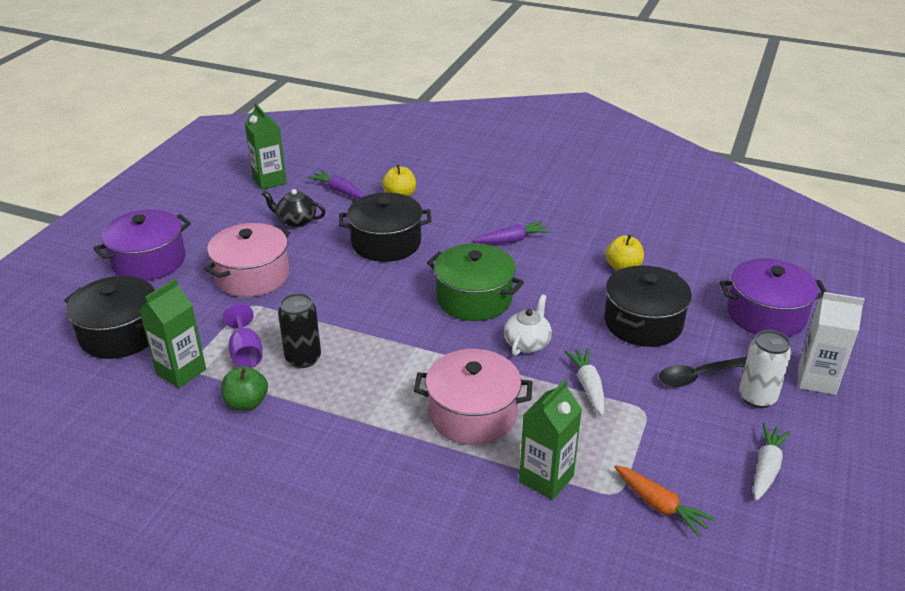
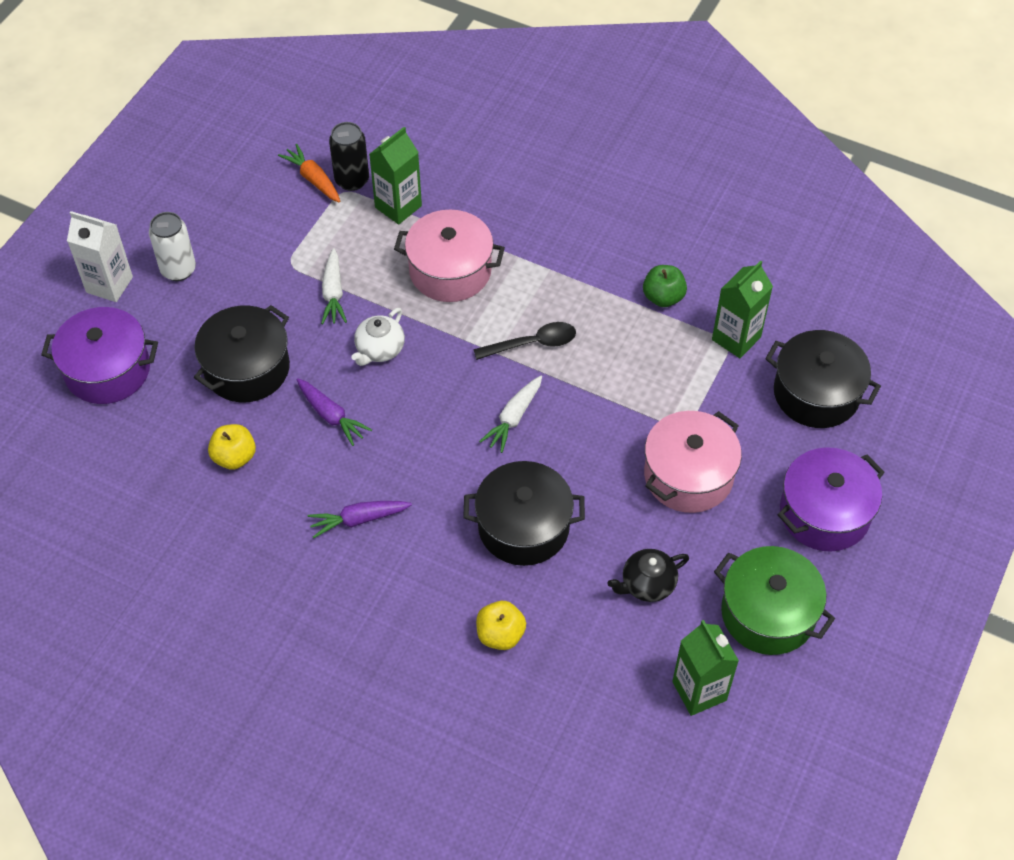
camera: 175 degrees left, 20 degrees up
purple goblet [223,303,263,368] -> none
black teapot [262,189,325,227] -> black teapot turned 135 degrees clockwise [607,549,689,602]
black can [278,293,321,368] -> black can moved to [329,122,369,191]
purple carrot [308,170,364,199] -> purple carrot moved to [297,378,372,446]
green pot [427,243,524,321] -> green pot moved to [714,546,835,655]
black spoon [659,357,747,387] -> black spoon moved to [473,322,576,360]
white carrot [753,423,791,501] -> white carrot moved to [479,376,542,453]

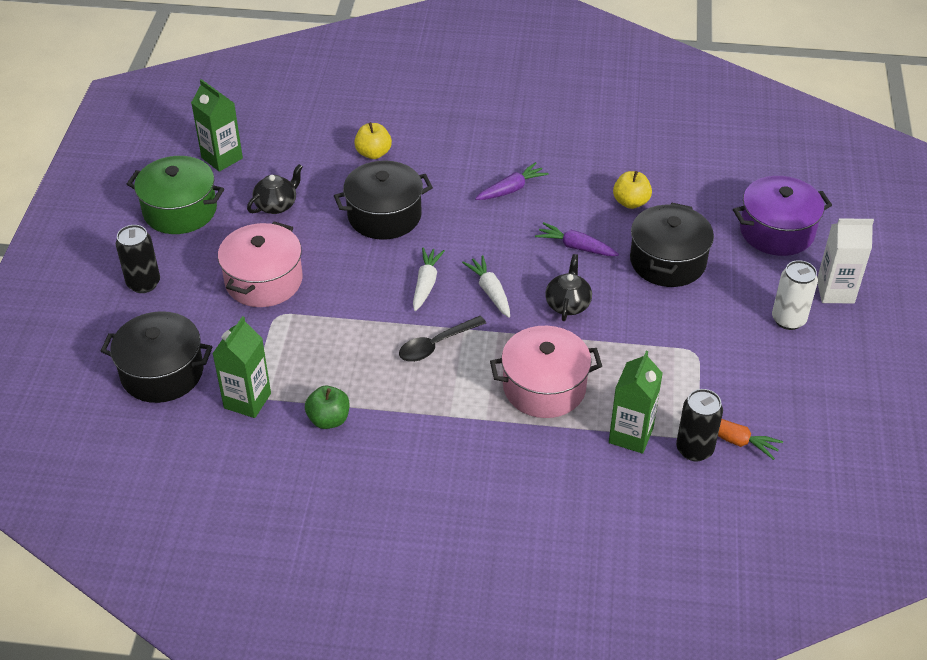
camera: 160 degrees right, 10 degrees down
white carrot [321,248,347,324] -> white carrot moved to [462,255,510,318]
white teapot [351,308,405,366] -> black teapot [545,254,592,321]
purple pot [778,447,885,552] -> black can [116,225,160,293]

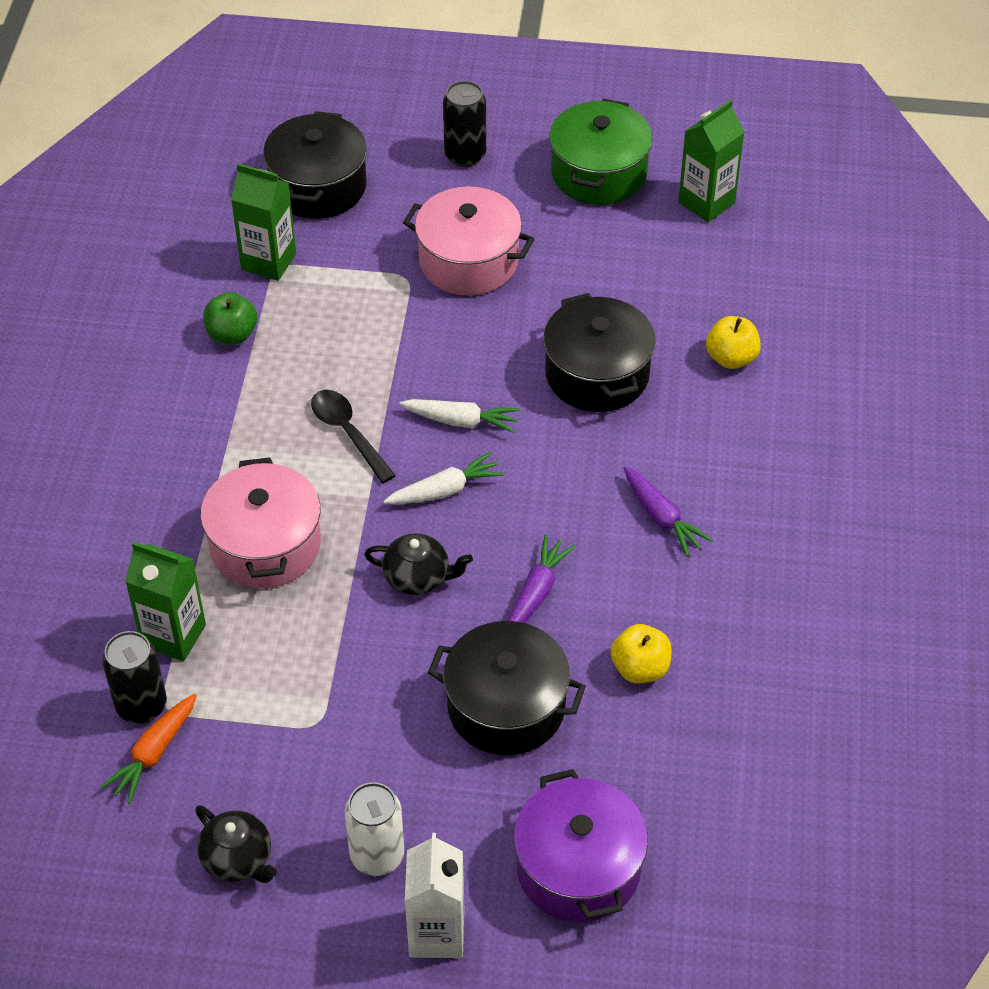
camera: 90 degrees right, 5 degrees up
black teapot [247,164,303,214] -> black teapot moved to [195,805,277,883]

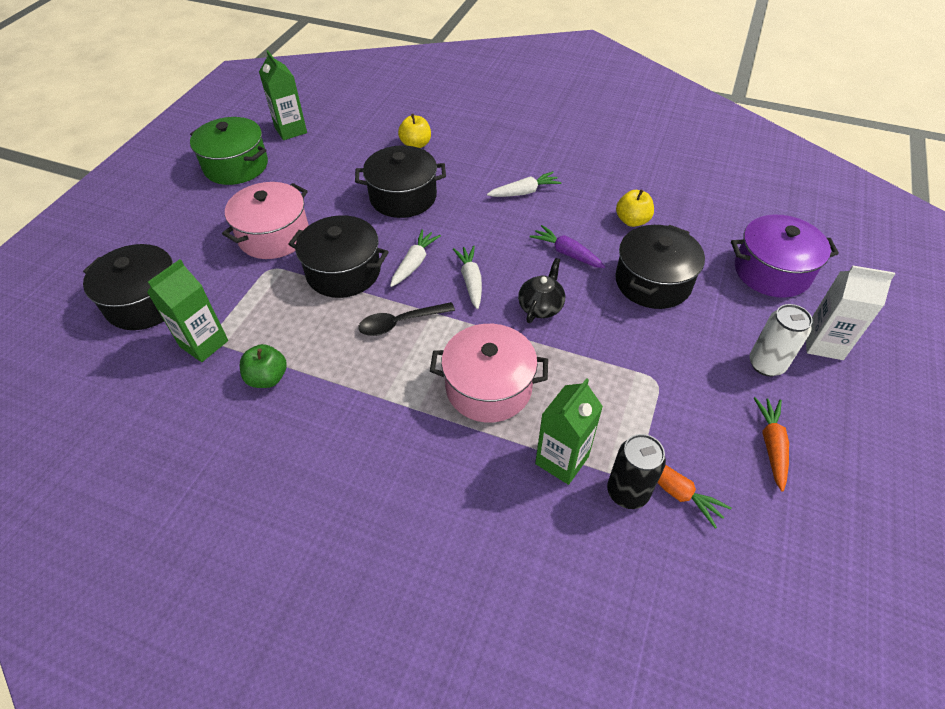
camera: 75 degrees left, 0 degrees up
black teapot [195,805,277,883] -> orange carrot [754,397,789,492]
black can [443,81,486,167] -> none
purple carrot [624,466,713,557] -> white carrot [487,172,561,197]
none -> black pot [289,215,389,298]

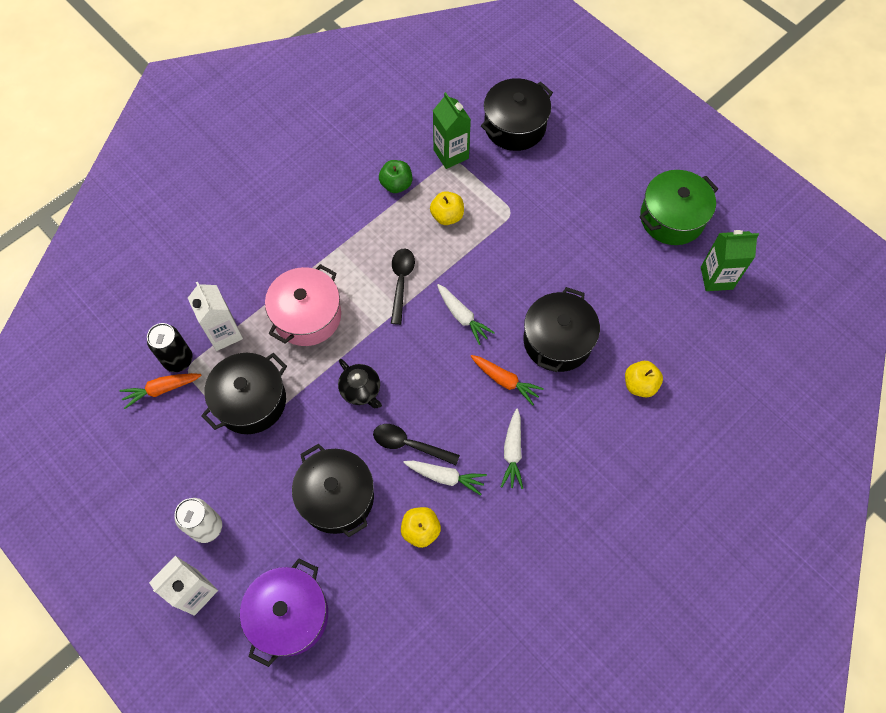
camera: 115 degrees right, 15 degrees up
pink pot [222,182,309,259] -> none
black pot [289,215,389,298] -> black pot moved to [201,353,287,434]
white carrot [453,246,482,309] -> white carrot moved to [403,461,487,495]
purple carrot [530,225,605,268] -> black spoon [373,424,460,465]
green carton [535,378,603,485] -> white carton [188,282,243,351]
orange carrot [754,397,789,492] -> orange carrot moved to [471,355,544,405]
none -> yellow apple [430,191,464,225]

